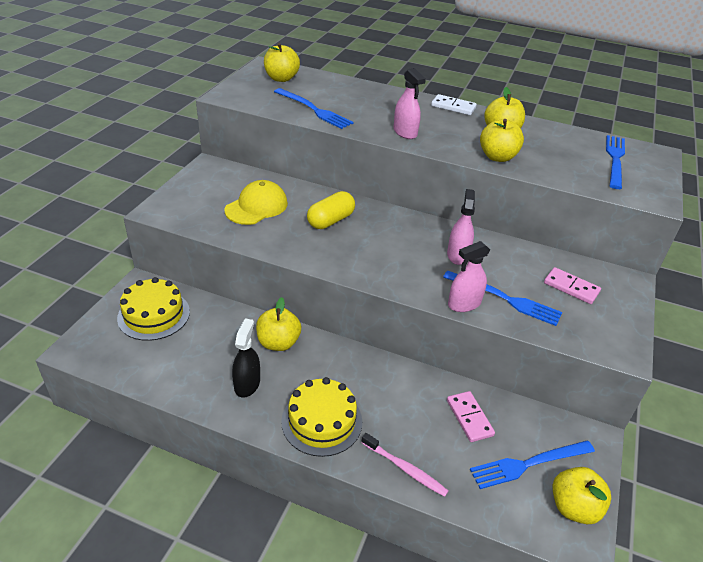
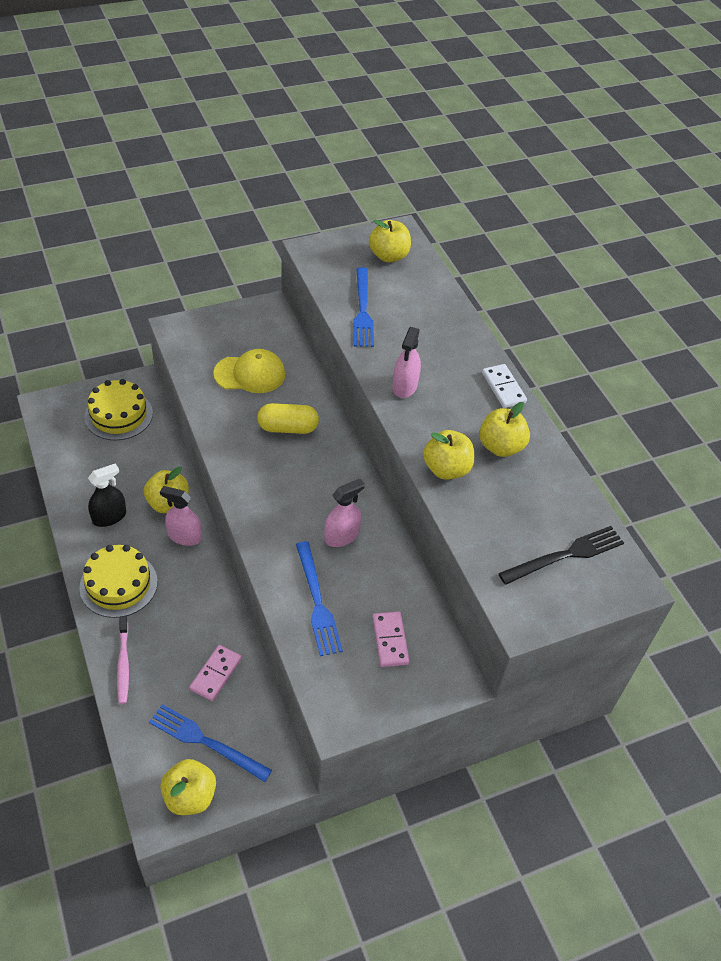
camera: 45 degrees right, 10 degrees up
pink spray bottle [448,241,490,312] -> pink spray bottle moved to [160,486,202,546]
blue fork [606,135,625,189] -> black fork [498,526,624,585]

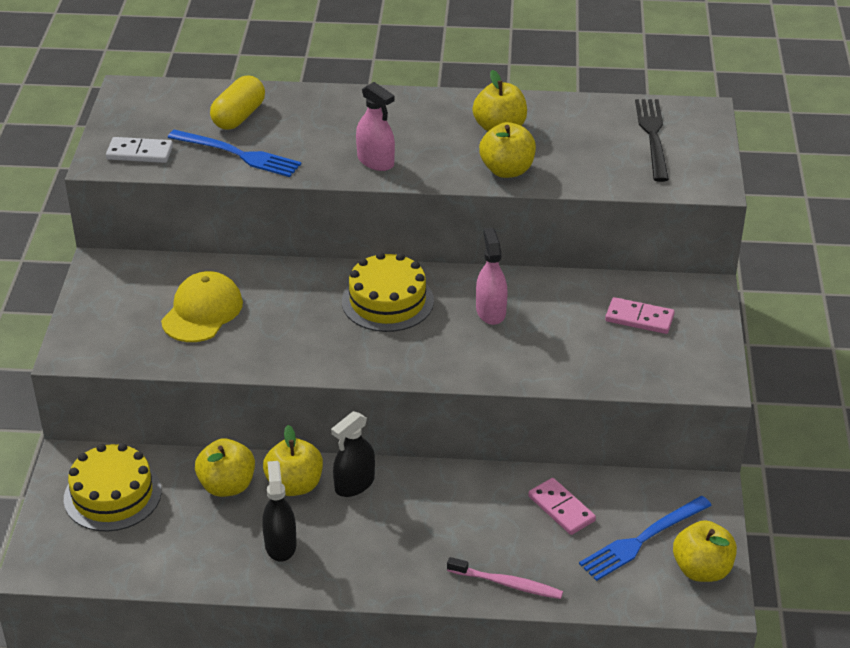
camera: 60 degrees left, 10 degrees down
yellow cake [79,545,158,618] -> yellow cake moved to [342,252,434,332]
pink spray bottle [160,486,202,546] -> black spray bottle [331,411,375,497]
yellow capsule [257,403,319,434] -> yellow capsule moved to [210,76,265,130]
blue fork [296,541,343,656] -> none
yellow apple [369,220,411,262] -> yellow apple moved to [195,438,255,497]
white domino [482,364,527,408] -> white domino moved to [106,137,173,163]

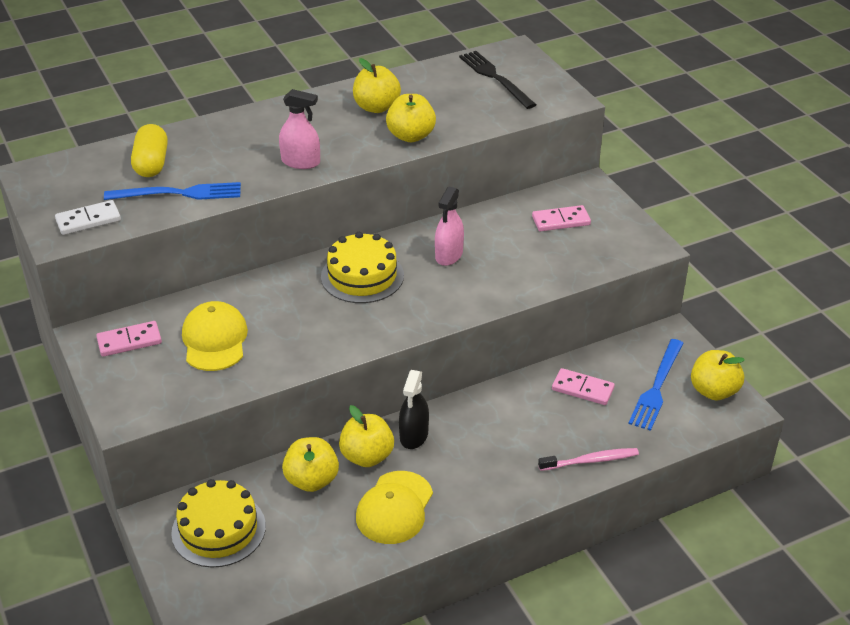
camera: 30 degrees left, 0 degrees up
black spray bottle [262,461,296,562] -> yellow cap [356,471,433,544]
pink spray bottle [476,228,508,325] -> pink spray bottle turned 120 degrees counterclockwise [435,186,464,266]
none -> pink domino [96,321,162,357]

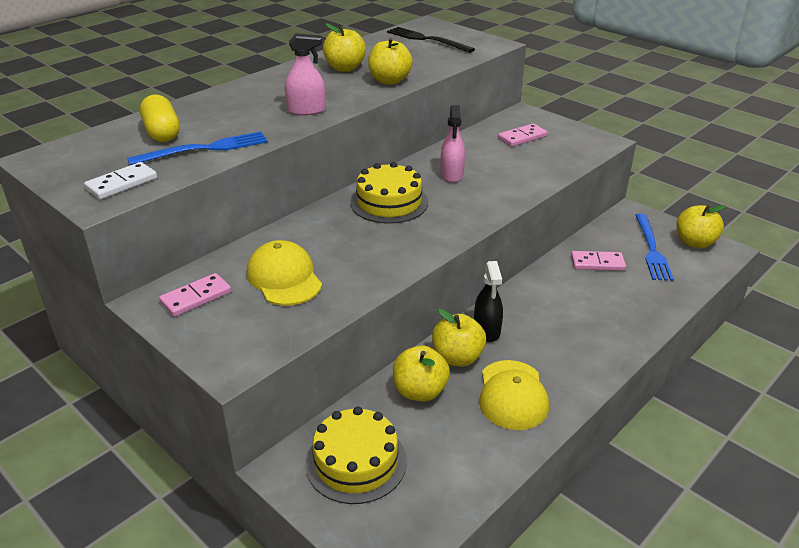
camera: 20 degrees left, 5 degrees down
pink toothbrush [538,448,639,471] -> none

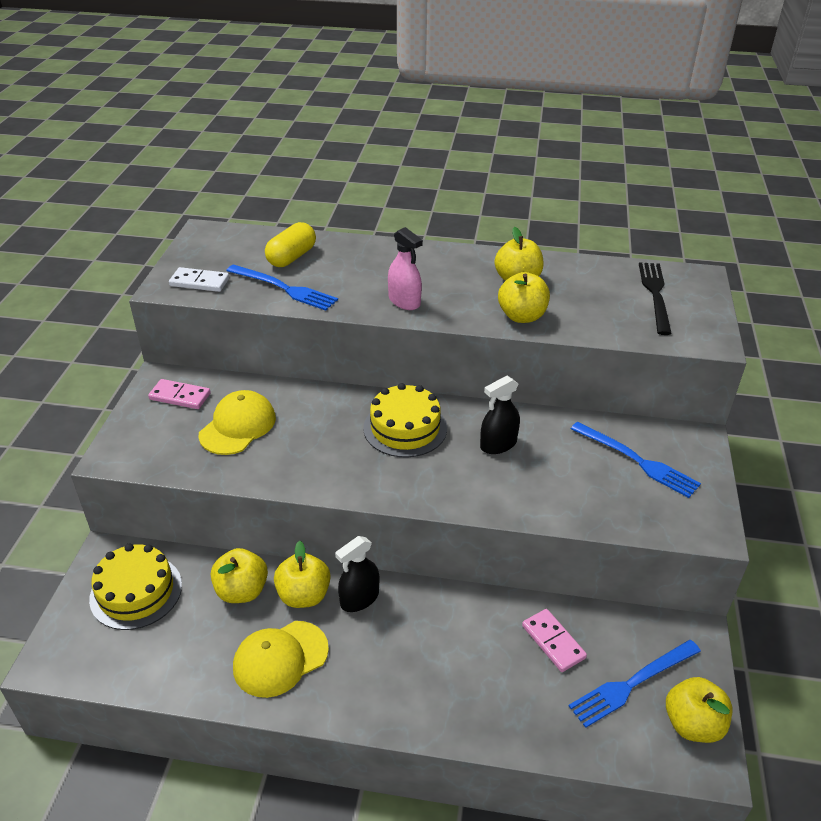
camera: 55 degrees right, 5 degrees up
pink spray bottle [441,105,465,183] -> black spray bottle [480,376,520,454]
pink domino [498,124,548,147] -> blue fork [571,422,701,498]

